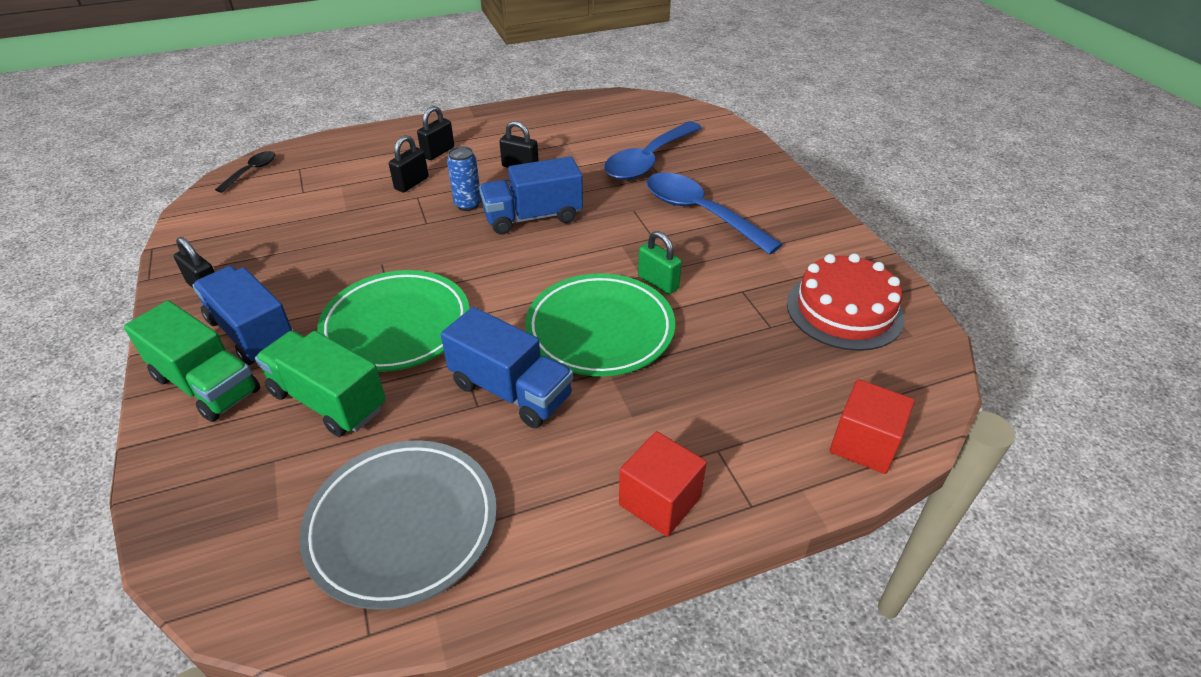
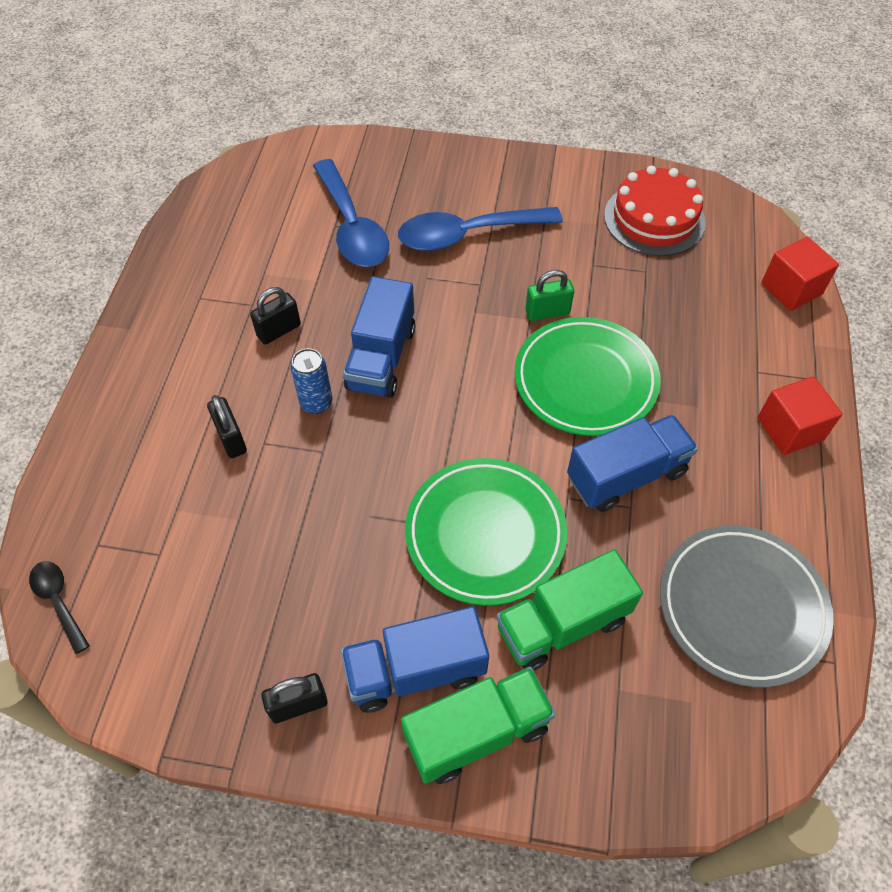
camera: 60 degrees left, 15 degrees up
black padlock [417,106,454,160] -> none

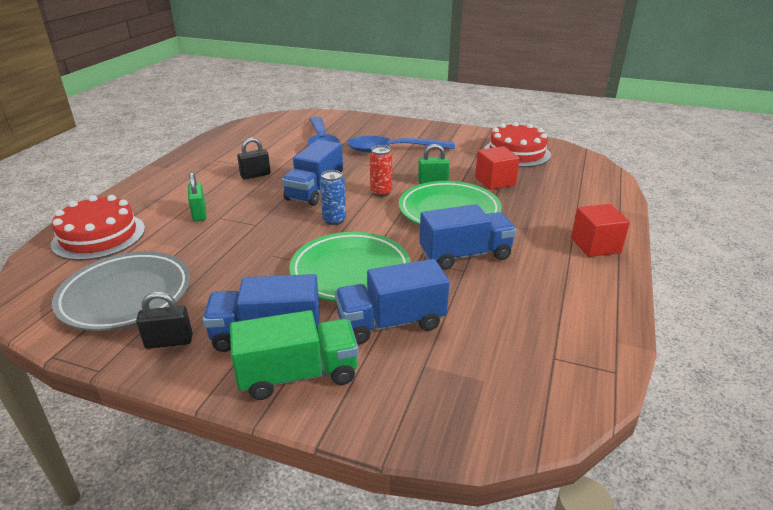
camera: 10 degrees right, 25 degrees down
black spoon [29,561,90,654] -> none
black padlock [207,395,247,458] -> green padlock [188,172,207,221]
blue can [291,348,332,414] -> blue can moved to [320,170,346,225]
green truck [496,549,643,671] -> blue truck [335,259,450,345]
grey plate [660,525,834,688] -> grey plate moved to [52,251,190,331]
red cube [761,237,839,311] -> red cube moved to [475,146,520,190]
none -> red cake [51,195,145,261]
none -> red can [370,146,392,197]

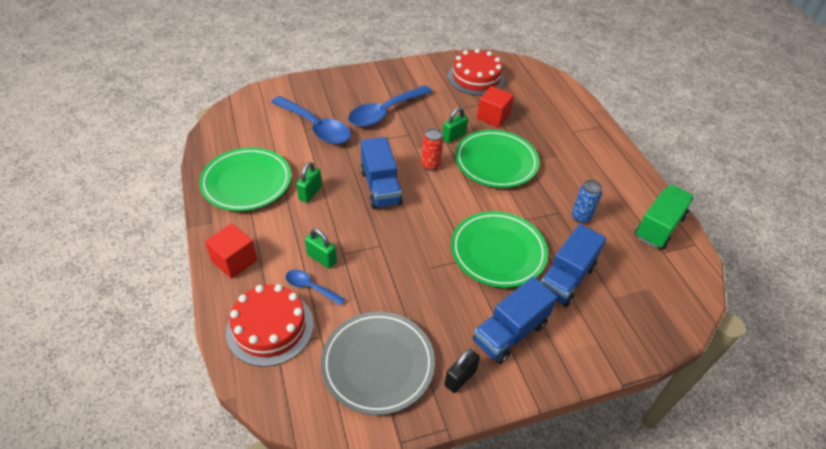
camera: 40 degrees left, 15 degrees up
green truck [230,310,359,400] -> green truck moved to [635,185,694,249]
black padlock [237,138,271,179] -> green padlock [296,162,322,203]
blue can [320,170,346,225] -> blue can moved to [572,180,602,223]
blue truck [419,204,517,270] -> none
red cube [571,204,630,257] -> red cube moved to [205,223,257,279]
none -> green plate [199,147,291,211]
none -> blue spoon [286,270,345,306]

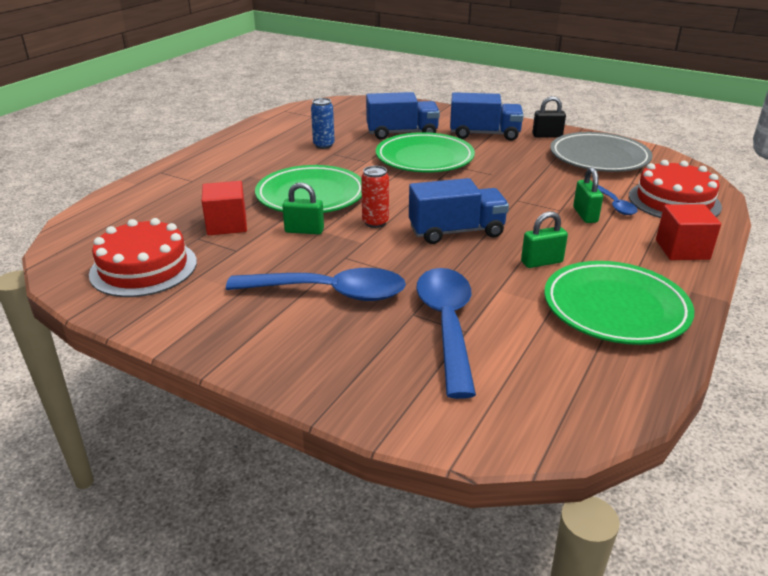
camera: 130 degrees left, 15 degrees down
blue truck [360,137,403,209] -> blue truck turned 45 degrees clockwise [409,178,509,244]
green truck [635,185,694,249] -> none

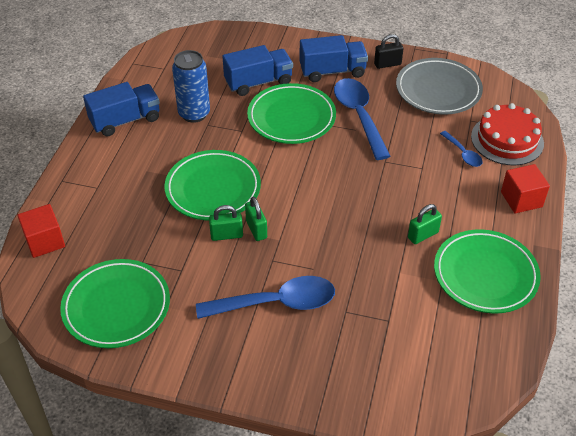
camera: 15 degrees left, 15 degrees up
red cake [89,218,197,297] -> green plate [60,259,170,348]
red cube [202,181,247,235] -> red cube moved to [18,204,65,258]
blue can [311,98,335,149] -> blue can [172,50,210,123], size x1.61
red can [361,166,389,228] -> none
blue truck [409,178,509,244] -> blue truck moved to [83,82,160,137]
blue spoon [416,268,476,399] -> blue spoon moved to [334,78,390,160]
green padlock [573,167,603,223] -> green padlock moved to [245,197,267,241]

